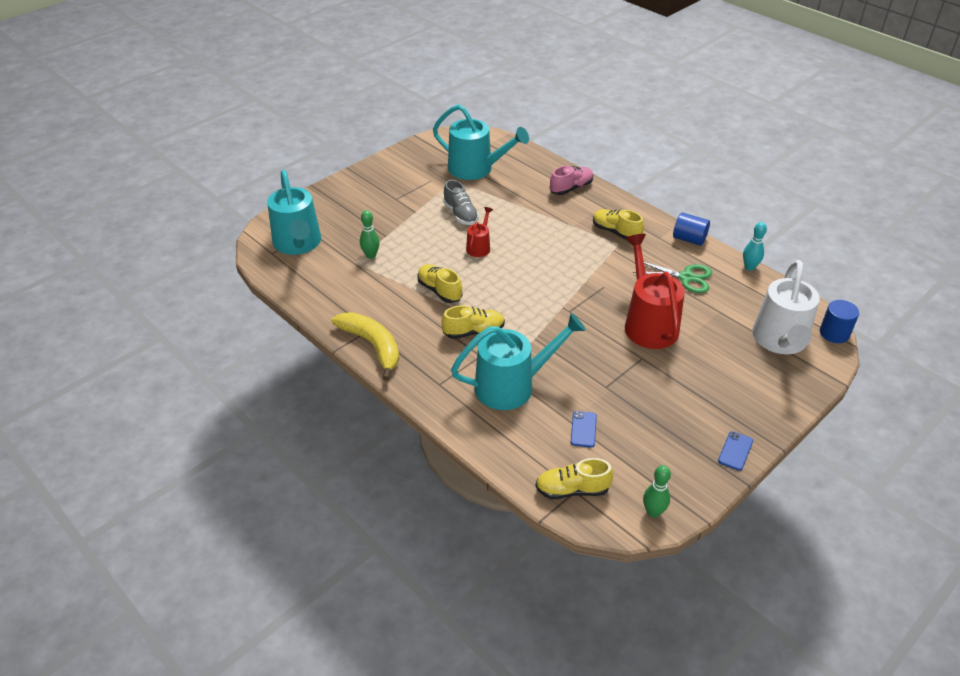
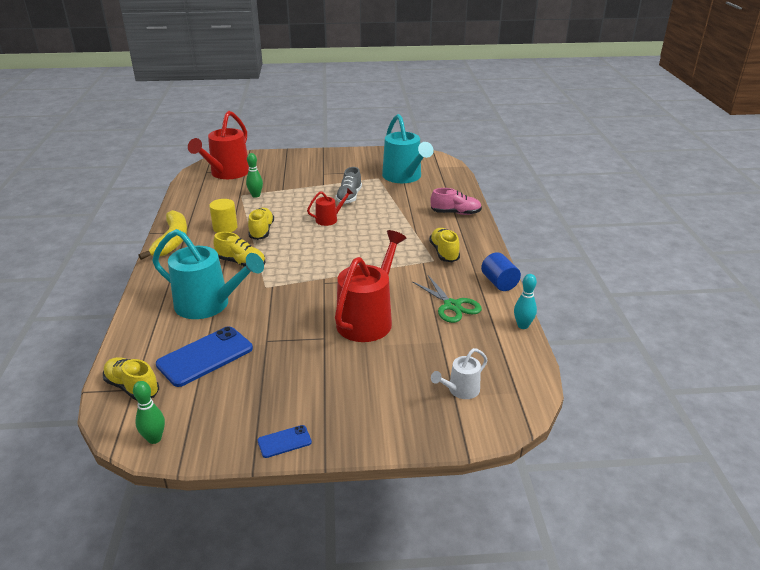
camera: 40 degrees right, 10 degrees down
turquoise watering can [267,170,321,255] -> red watering can [188,111,249,179]
blue phone [571,411,597,448] -> blue phone [156,326,253,387], size x2.03
white watering can [752,260,820,354] -> white watering can [431,348,488,399], size x0.49
blue cylinder [820,300,859,343] -> none
none -> yellow cylinder [209,199,237,233]

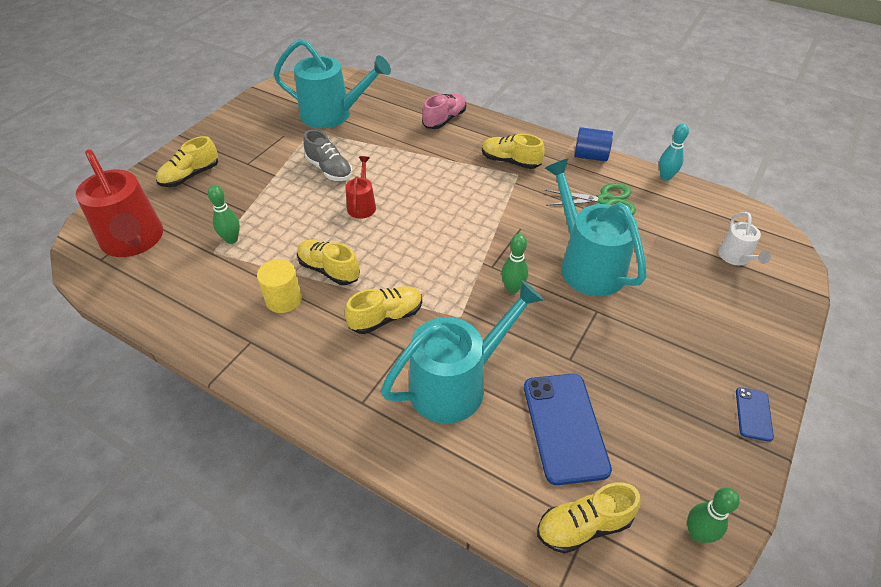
camera: 55 degrees left, 15 degrees up
yellow banana [139,210,187,260] -> none
red watering can [335,230,406,342] -> turquoise watering can [545,159,647,296]
none -> yellow shoe [156,136,218,187]
none -> green bowling pin [501,234,528,293]

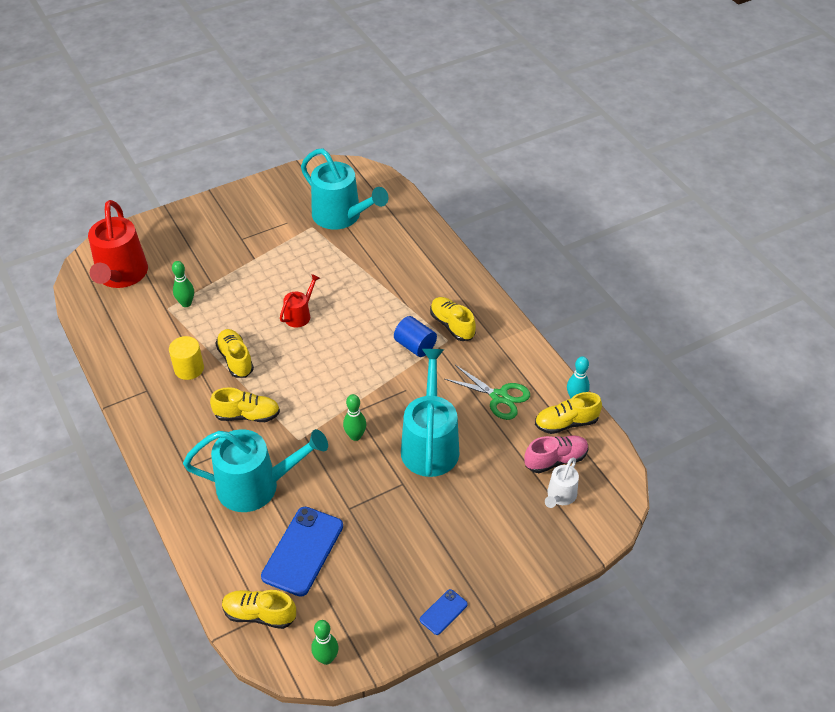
camera: 30 degrees right, 0 degrees up
yellow shoe [156,136,218,187] -> yellow shoe moved to [535,392,602,434]
grey shoe [303,130,352,181] -> none
pink shoe [422,93,466,129] -> pink shoe moved to [524,435,589,473]
blue cylinder [574,127,613,162] -> blue cylinder moved to [394,316,437,357]

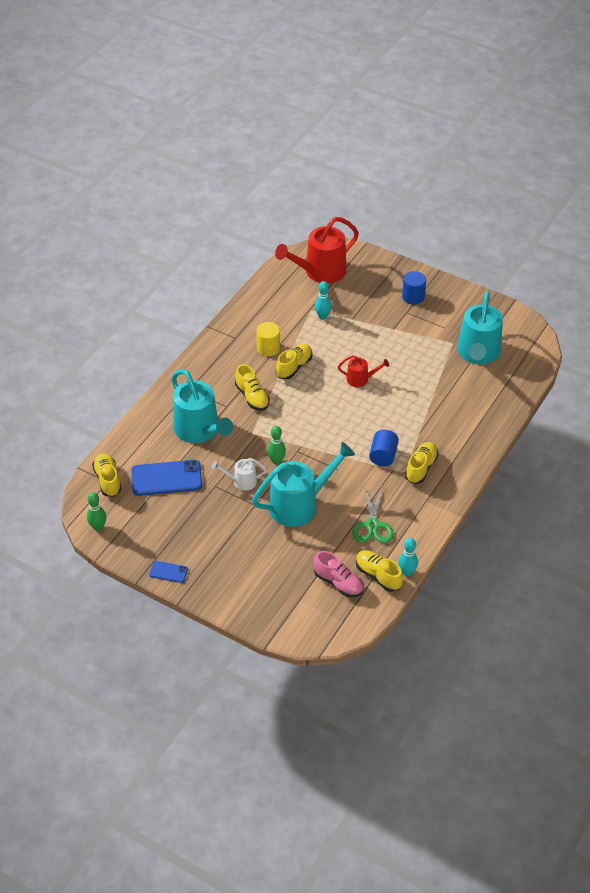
camera: 60 degrees right, 0 degrees up
green bowling pin [172,261,194,307] -> turquoise bowling pin [315,281,332,320]
white watering can [545,458,579,508] -> white watering can moved to [212,458,267,491]
none -> blue cylinder [402,271,426,305]

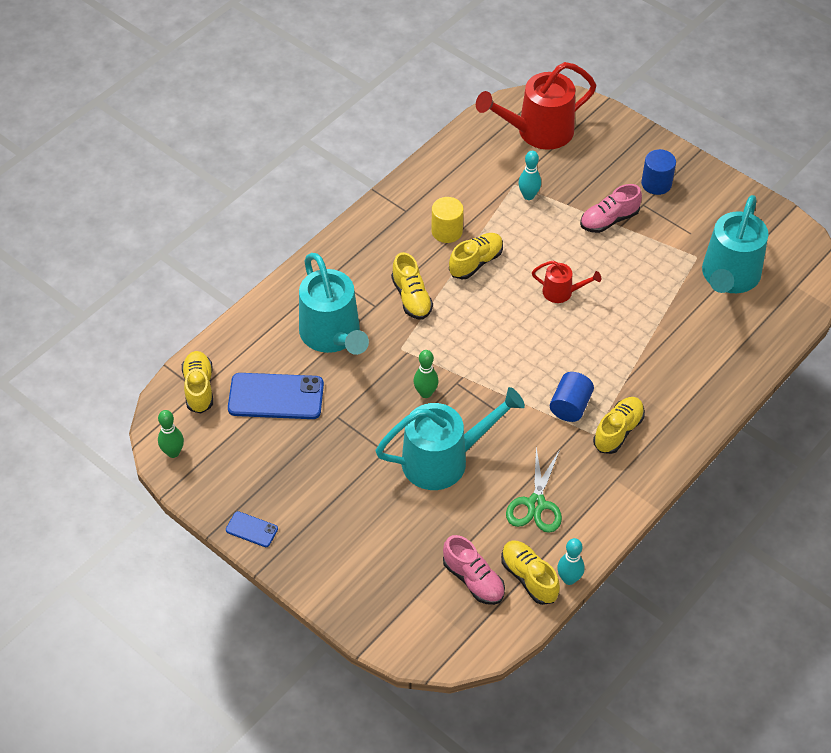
camera: 10 degrees right, 5 degrees up
white watering can [212,458,267,491] -> none
none -> pink shoe [580,184,642,233]

